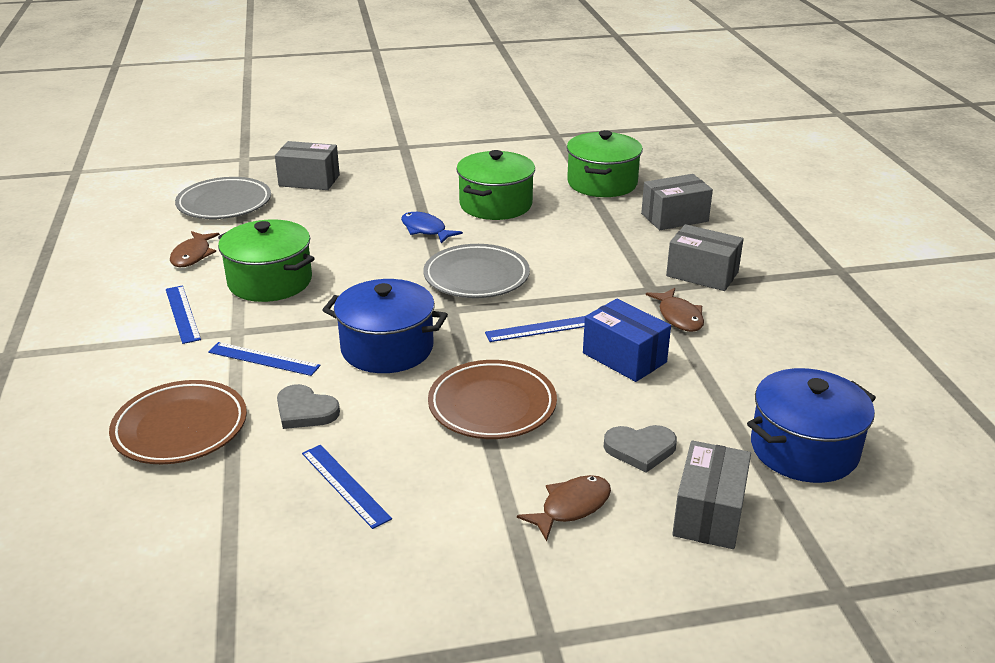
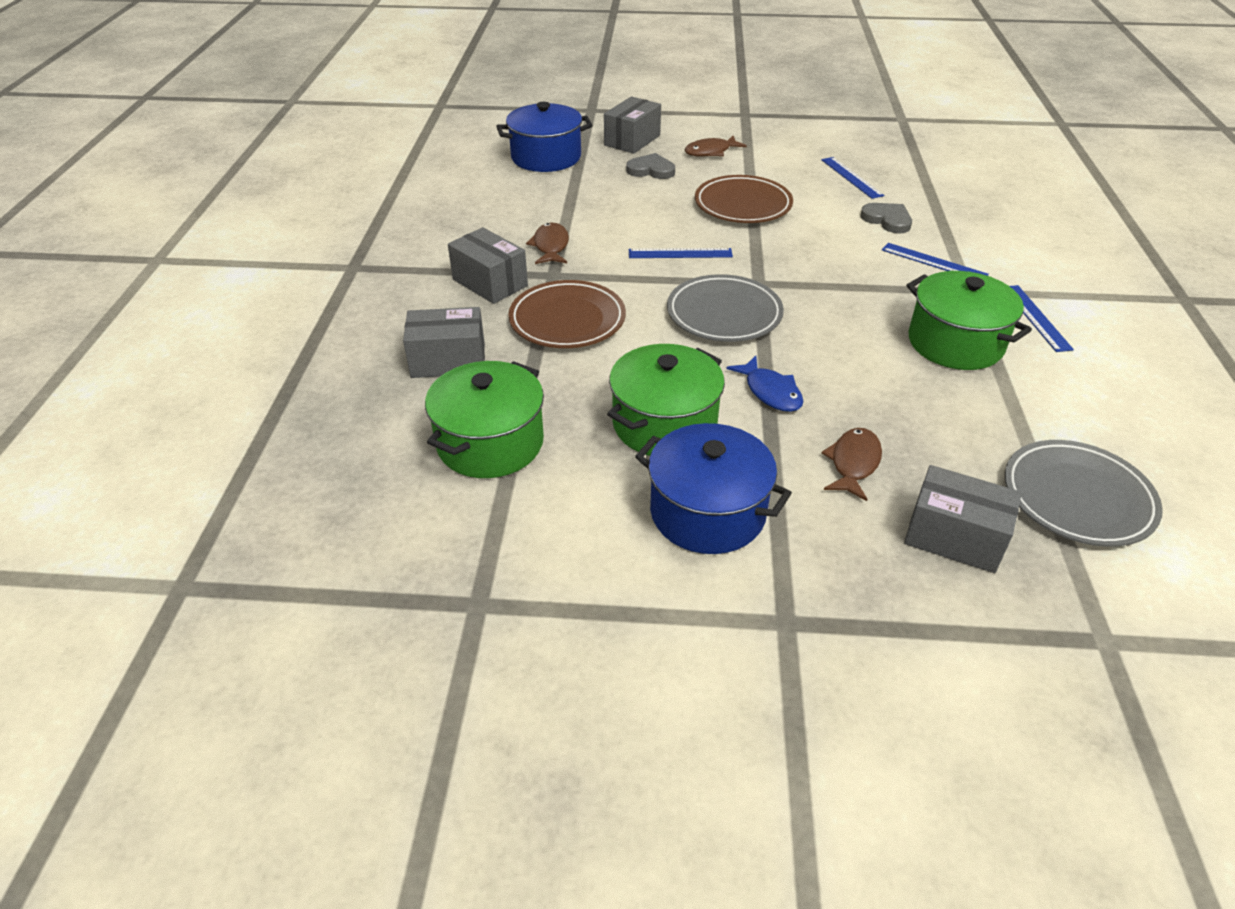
camera: 165 degrees left, 10 degrees up
brown plate [109,380,247,464] -> brown plate moved to [508,280,626,348]
brown fish [170,231,220,267] -> brown fish moved to [822,428,882,501]
blue pot [323,279,448,373] -> blue pot moved to [635,423,792,554]
blue box [583,299,671,382] -> none

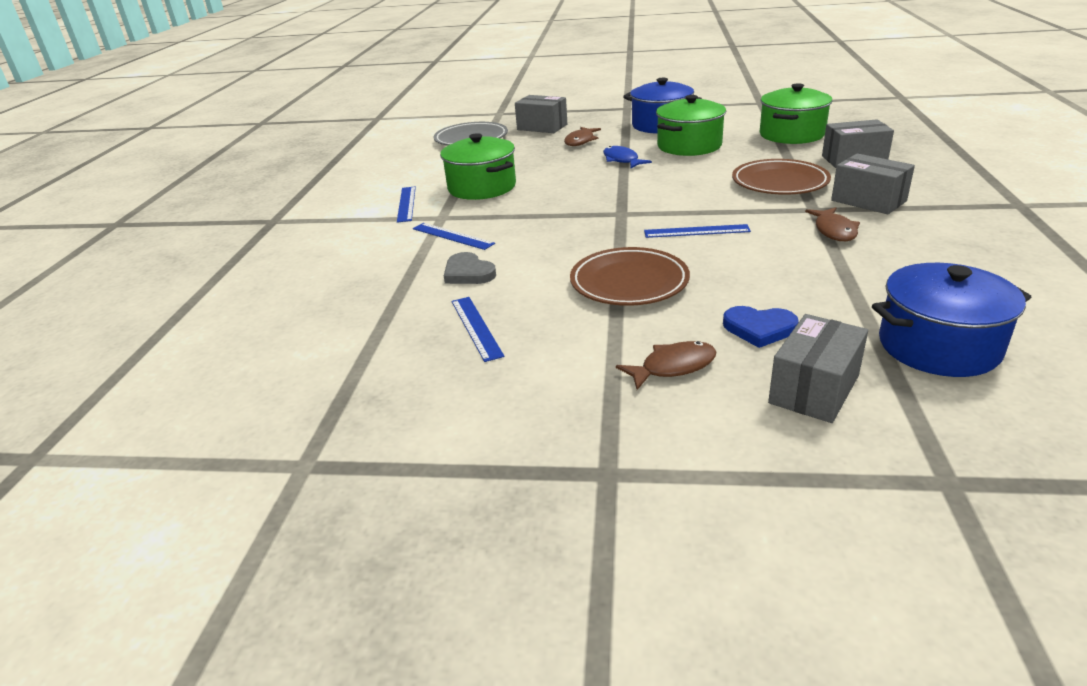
camera: 175 degrees left, 10 degrees down
grey heart [626,153,675,179] -> blue heart [723,306,799,348]
grey plate [667,274,784,342] -> none

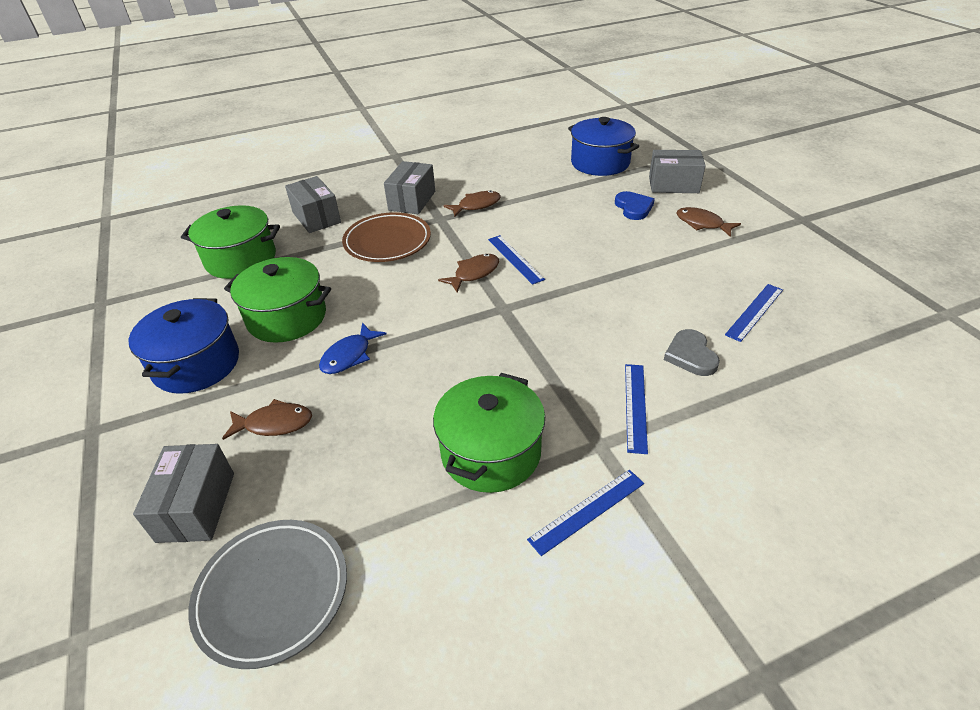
camera: 120 degrees left, 10 degrees up
grey heart [444,252,496,284] -> grey heart turned 150 degrees clockwise [664,329,720,376]
brown plate [570,247,690,306] -> none
none -> brown fish [438,254,499,292]

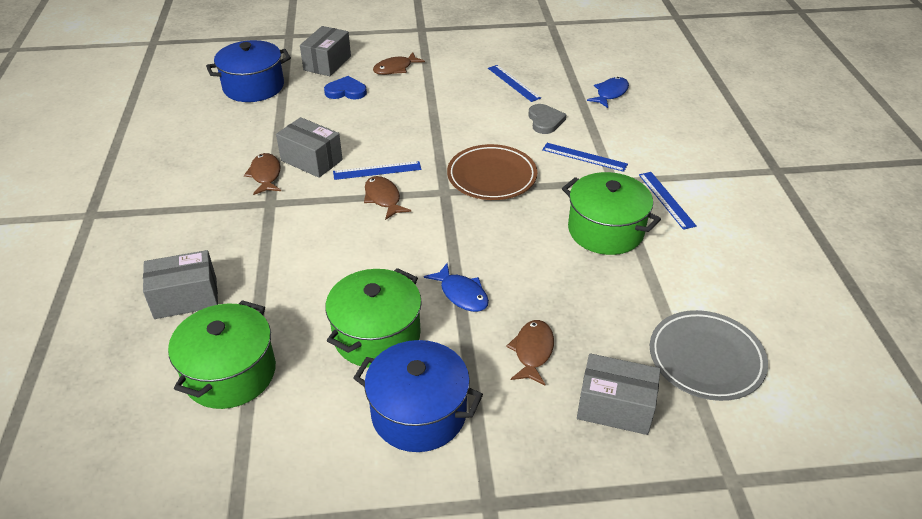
camera: 75 degrees left, 0 degrees up
brown plate [342,212,431,262] -> brown plate moved to [447,144,537,200]
grey box [384,161,435,214] -> grey box moved to [276,117,343,178]
grey heart [664,329,720,376] -> grey heart turned 105 degrees counterclockwise [528,104,566,134]
none -> blue fish [587,77,629,108]

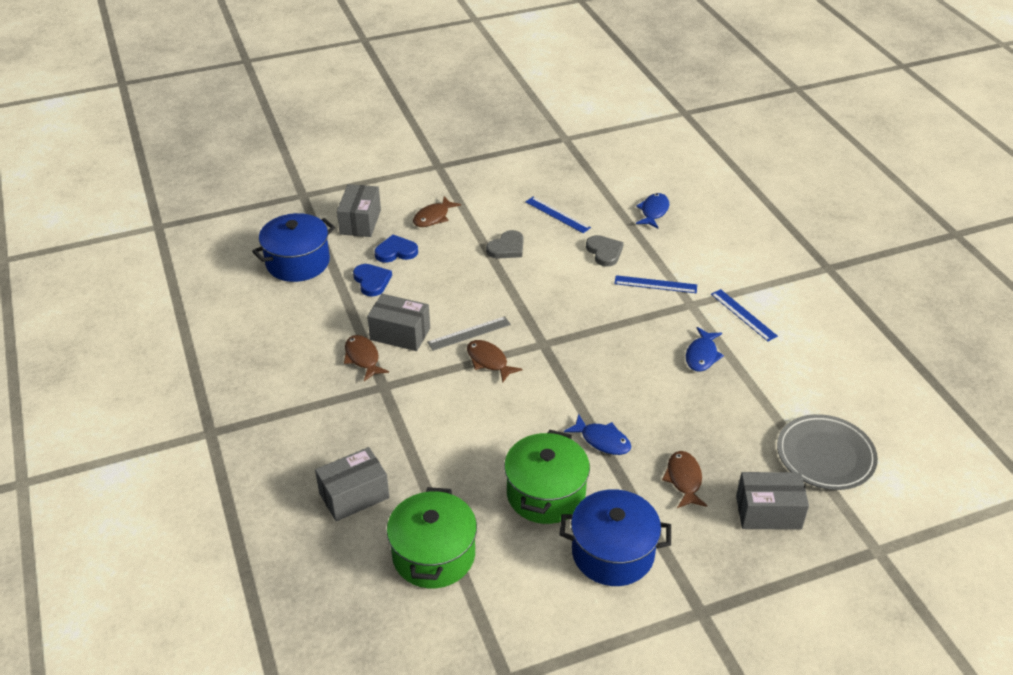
camera: 15 degrees left, 0 degrees up
blue ruler [333,161,421,180] -> grey ruler [427,316,511,351]
brown plate [447,144,537,200] -> none
green pot [562,172,661,255] -> blue fish [686,327,724,372]
none -> blue heart [353,264,392,297]
none -> grey heart [486,230,523,258]

